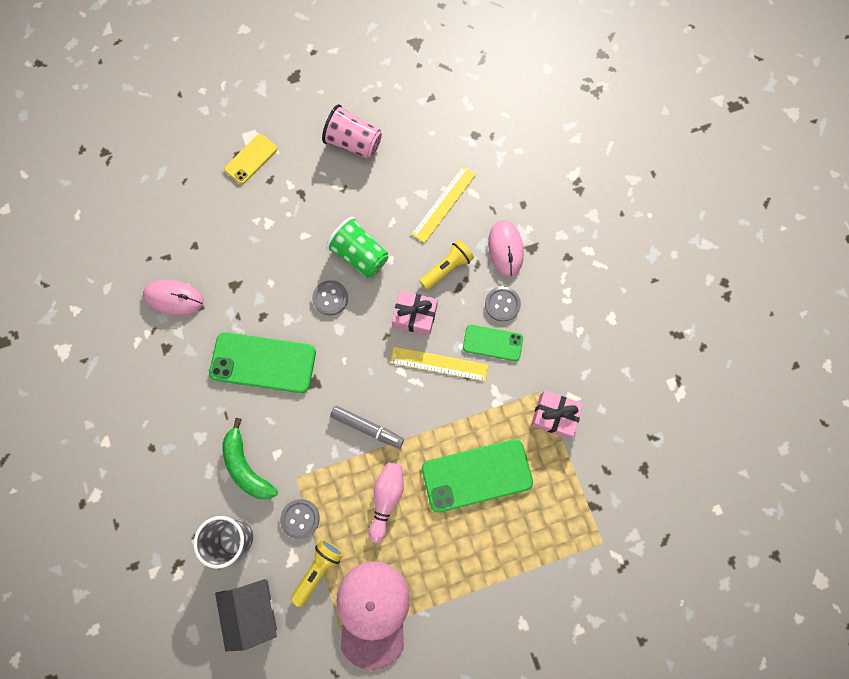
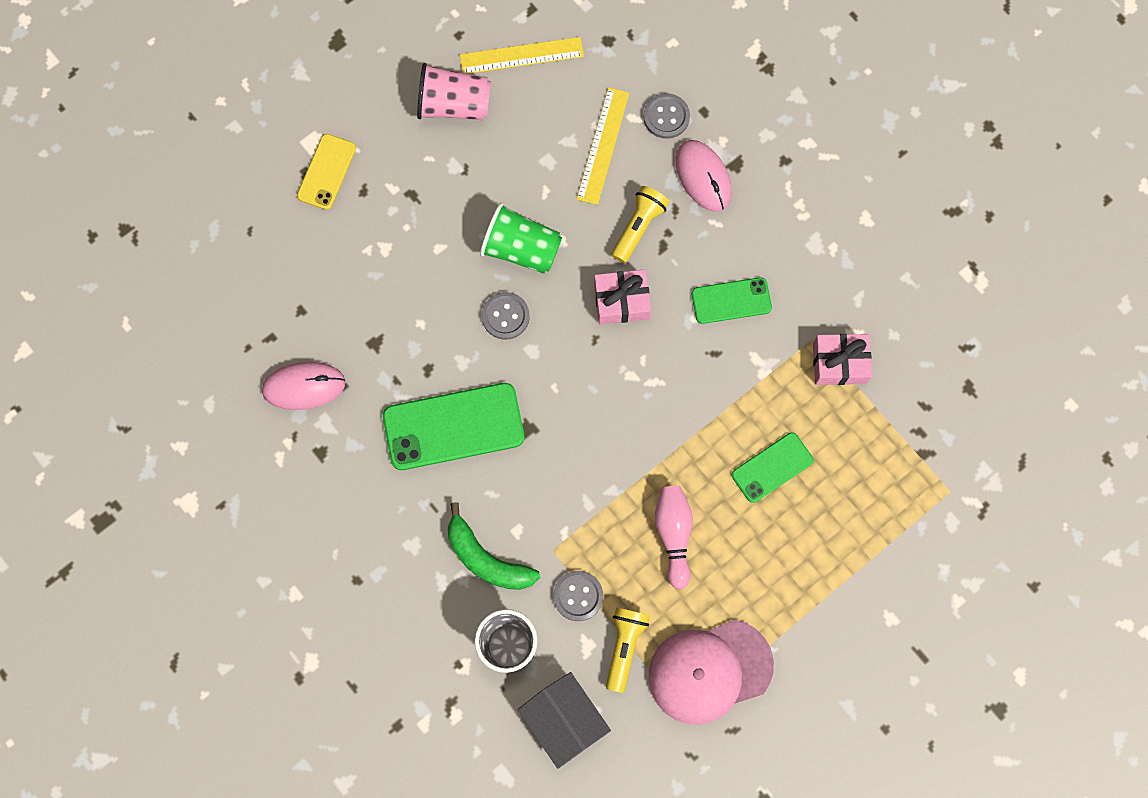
camera: 20 degrees left, 0 degrees up
grey marker [330,406,404,448] -> none
pink cap [337,561,410,670] -> pink cap turned 90 degrees counterclockwise [648,619,774,725]
yellow ruler [390,347,488,381] -> yellow ruler moved to [460,37,584,74]
green phone [422,439,533,513] -> green phone [732,433,813,503], size x0.58
grey button [485,286,521,322] -> grey button moved to [643,93,690,139]

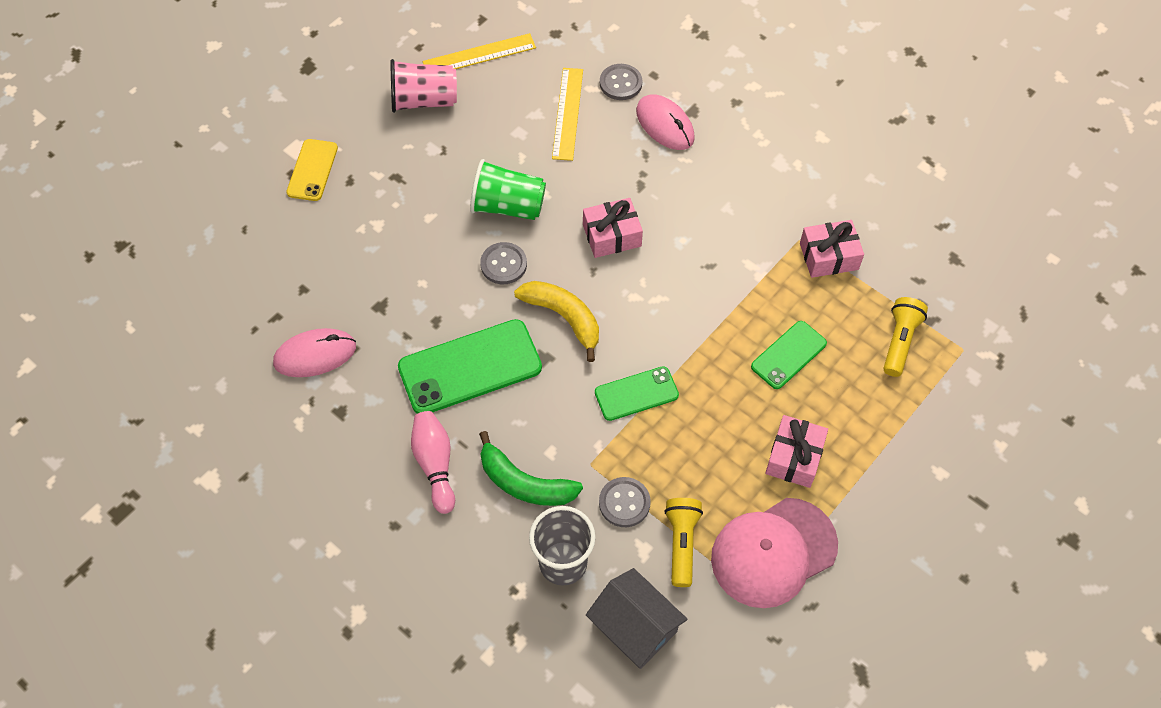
camera: 10 degrees left, 15 degrees down
yellow flashlight [611,186,669,263] -> yellow flashlight moved to [883,297,928,377]
pink bowling pin [655,486,693,589] -> pink bowling pin moved to [411,411,455,514]
green phone [692,277,772,324] -> green phone moved to [595,366,679,421]
none -> yellow banana [514,281,599,362]
none -> pink gift [765,415,828,488]

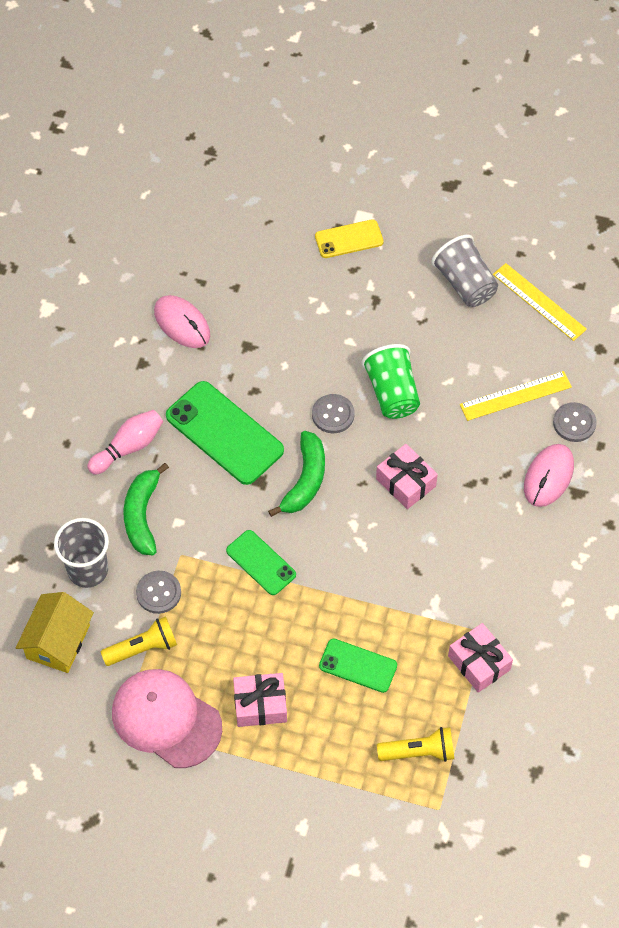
camera: 65 degrees right, 0 degrees up
pink cup [390,59,457,113] -> grey cup [431,235,498,307]
yellow banana [514,281,599,362] -> green banana [268,431,325,517]
grey house [586,568,687,669] -> yellow house [16,592,94,673]

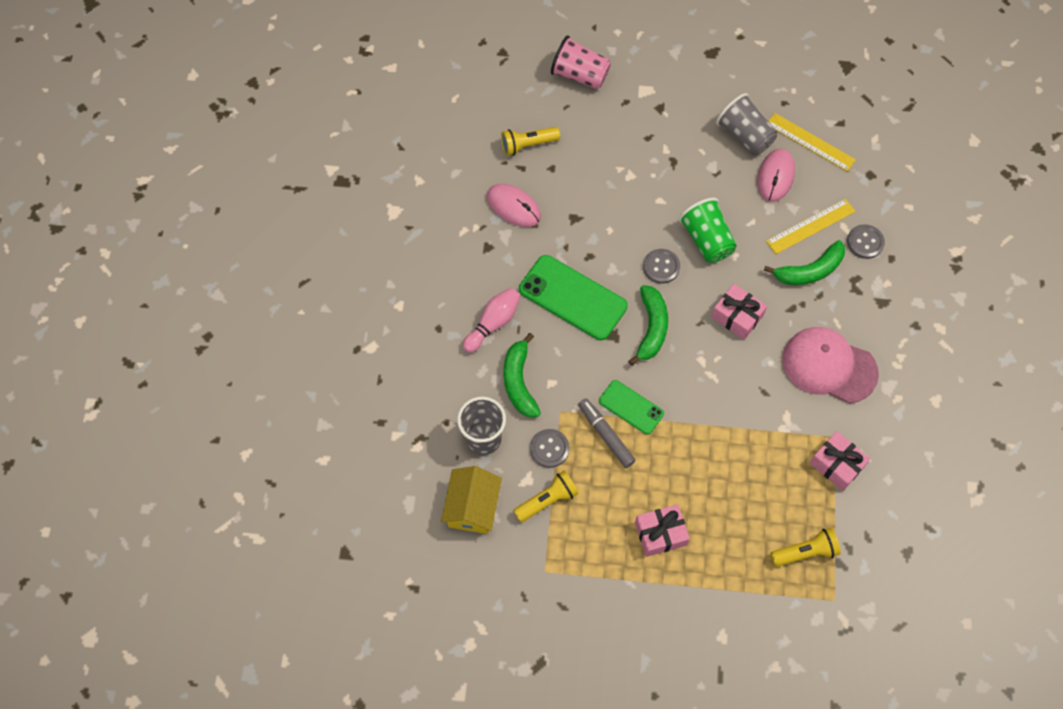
camera: 10 degrees left, 5 degrees up
pink cap [112,669,222,768] -> pink cap moved to [782,327,879,404]
yellow phone [315,219,384,258] -> none
green phone [319,639,397,693] -> none
pink mouse [524,444,574,507] -> pink mouse moved to [757,149,795,202]
none -> yellow flashlight [501,127,560,156]
none -> pink cup [551,35,611,89]
none -> grey marker [578,398,636,468]
none -> green banana [764,240,845,285]

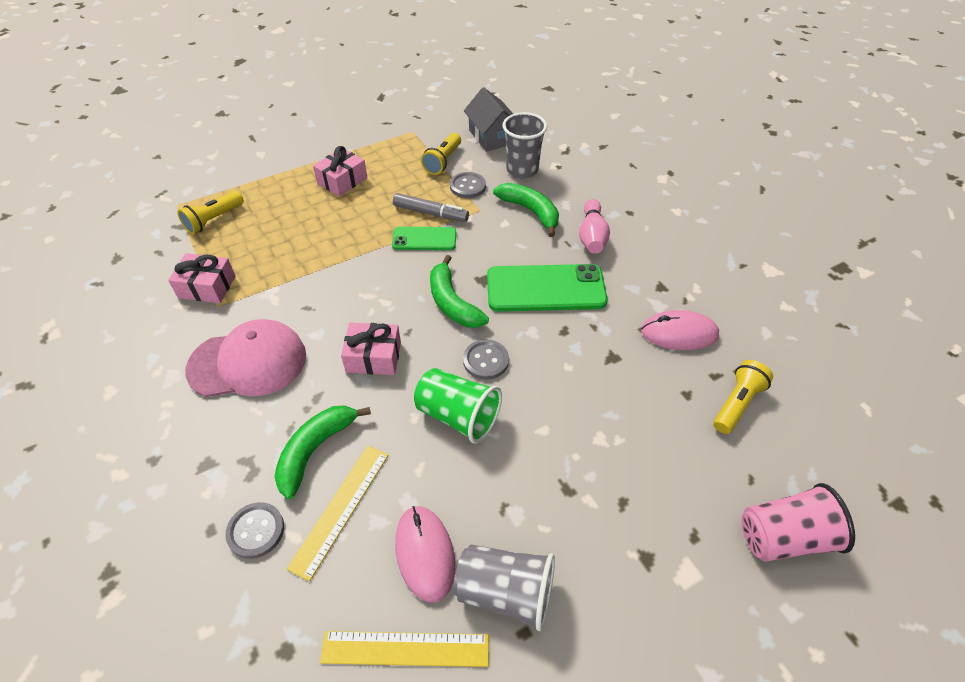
camera: 145 degrees right, 15 degrees down
yellow house [441,466,502,534] -> grey house [464,87,513,152]

